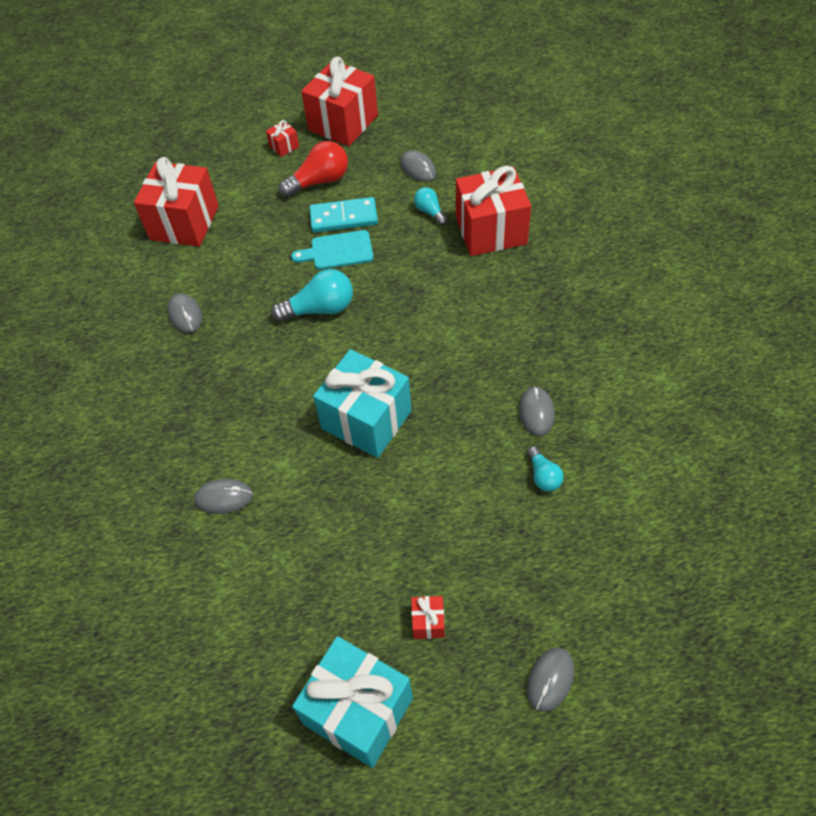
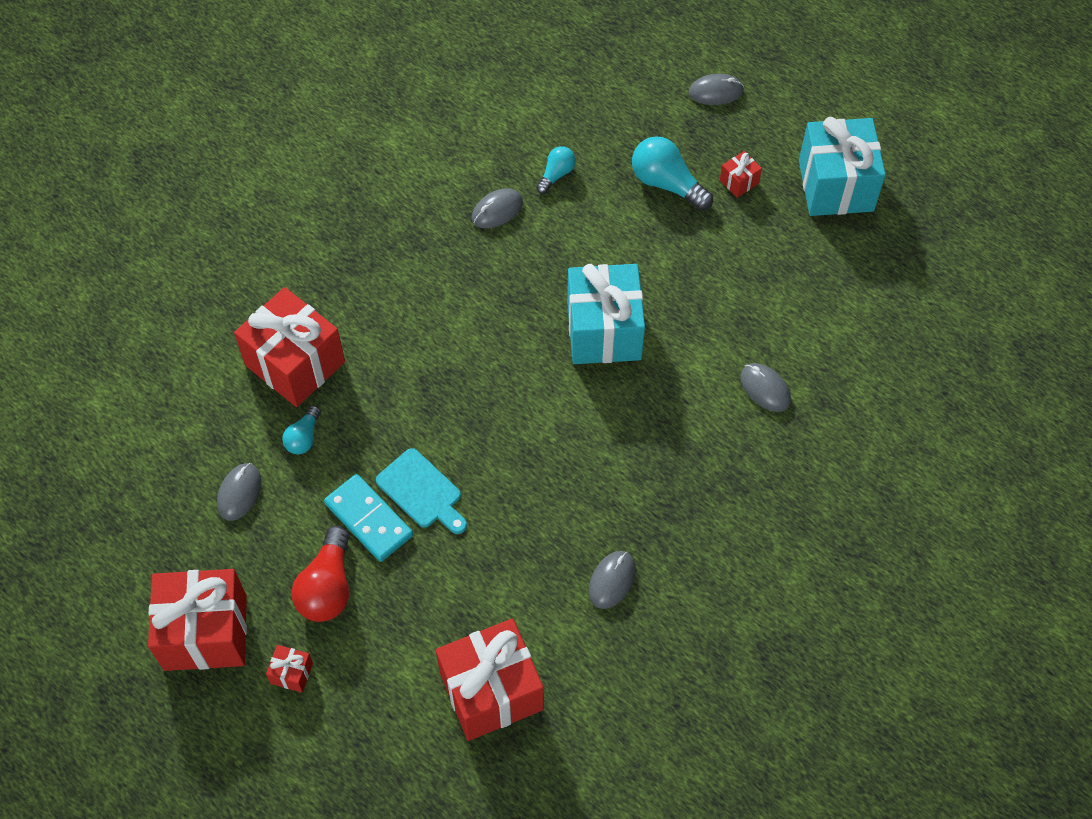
camera: 130 degrees left, 5 degrees up
turquoise light bulb [271,269,353,322] -> turquoise light bulb moved to [632,136,713,211]
red light bulb [279,141,348,198] -> red light bulb turned 105 degrees counterclockwise [292,526,350,622]

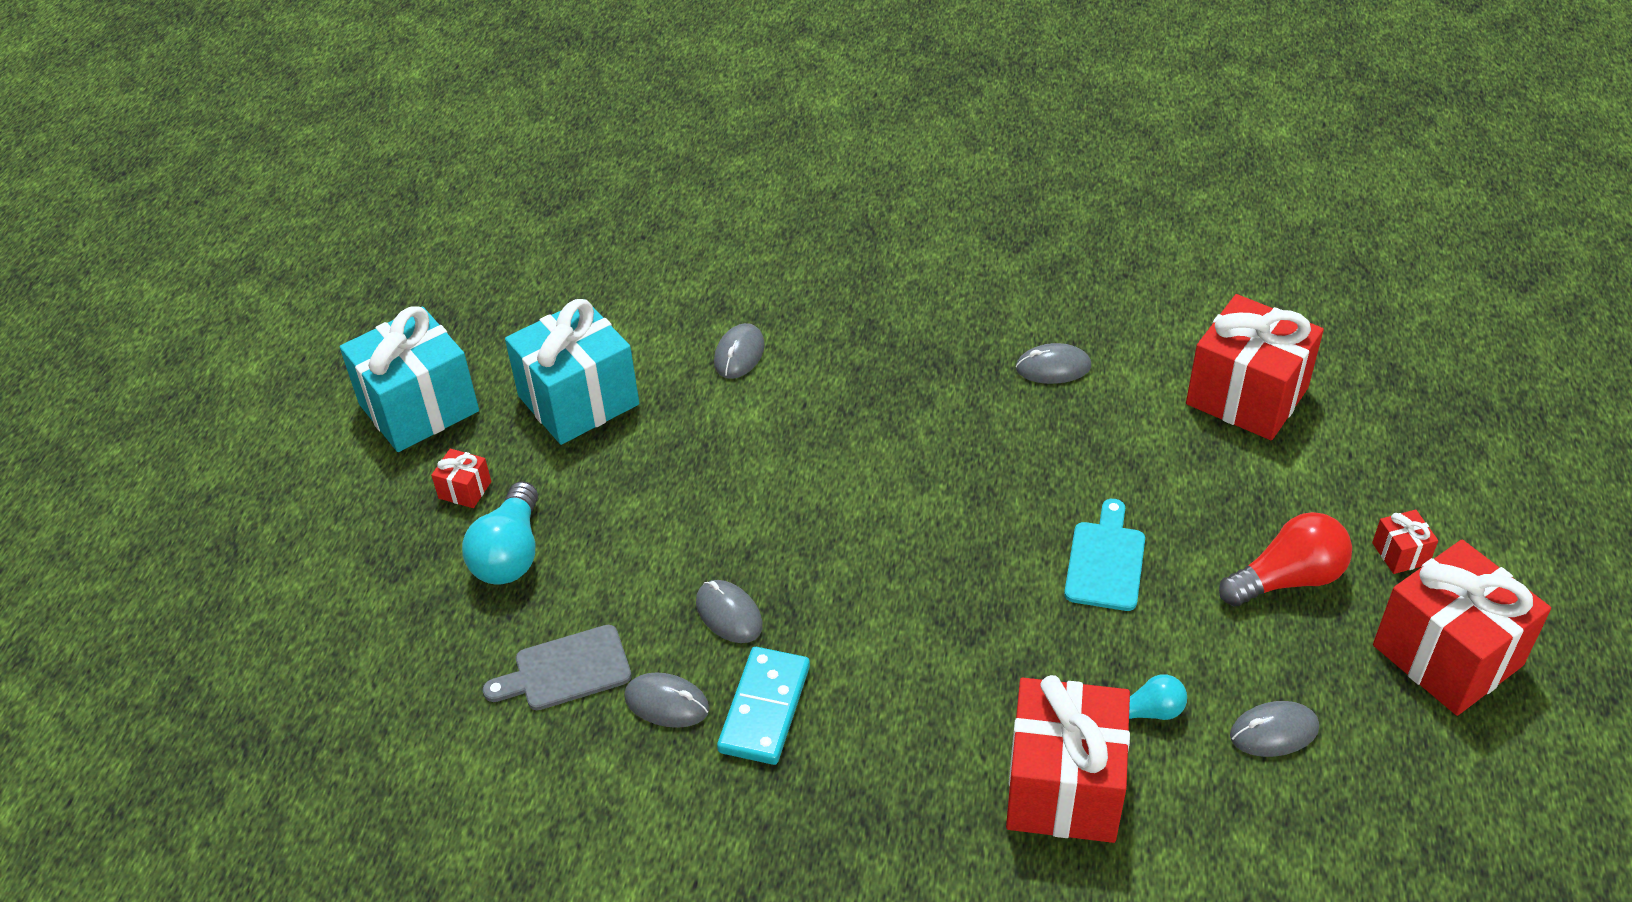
camera: 120 degrees left, 15 degrees down
turquoise domino [324,474,413,562] -> turquoise domino moved to [717,647,810,765]
turquoise light bulb [536,146,576,194] -> grey cutting board [483,625,631,710]
turquoise gift [567,264,645,364] -> turquoise gift moved to [505,299,639,445]
grey mouse [688,74,744,105] -> grey mouse moved to [696,580,763,643]

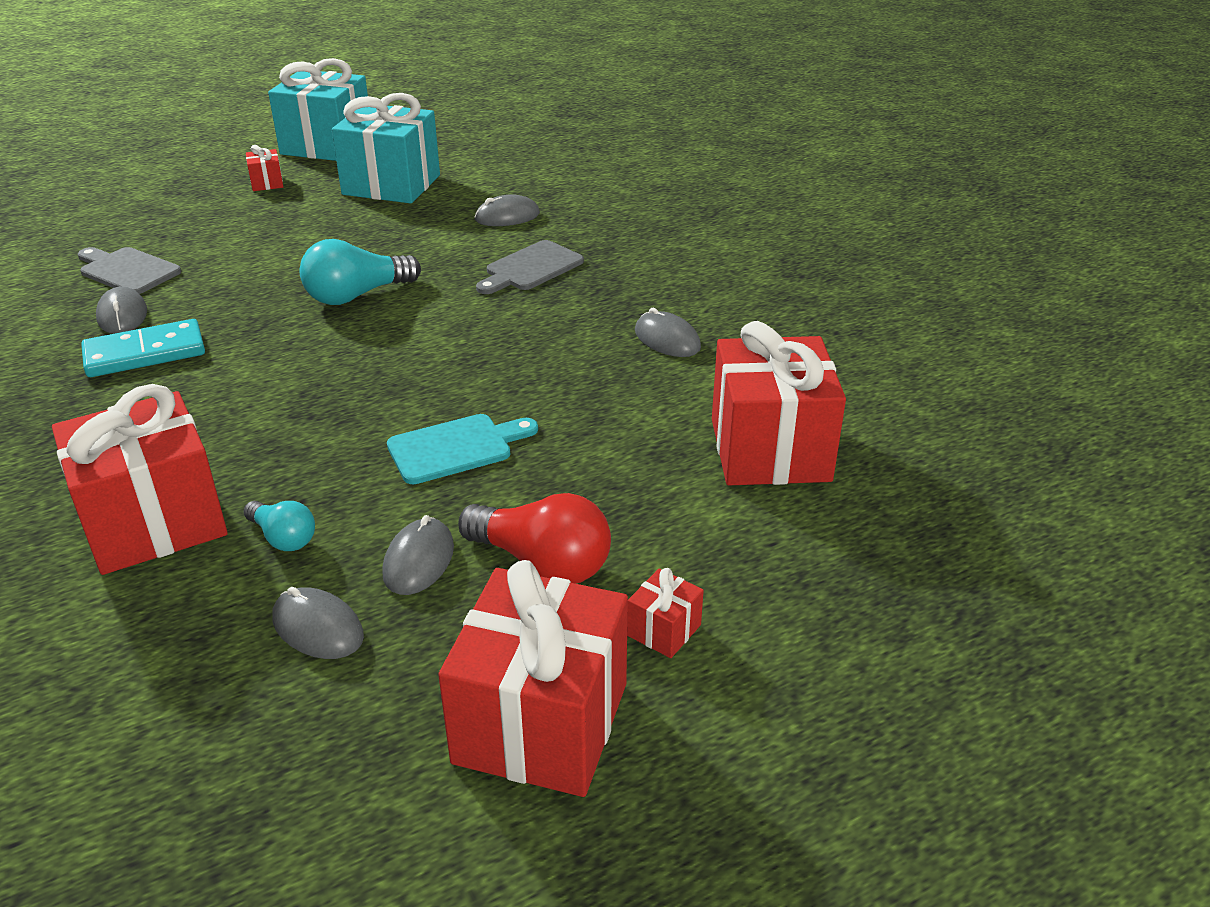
camera: 50 degrees right, 10 degrees down
turquoise light bulb [462,481,538,585] -> turquoise light bulb moved to [300,239,421,305]
grey mouse [696,580,763,643] -> grey mouse moved to [382,515,454,595]
none -> grey cutting board [476,240,584,294]

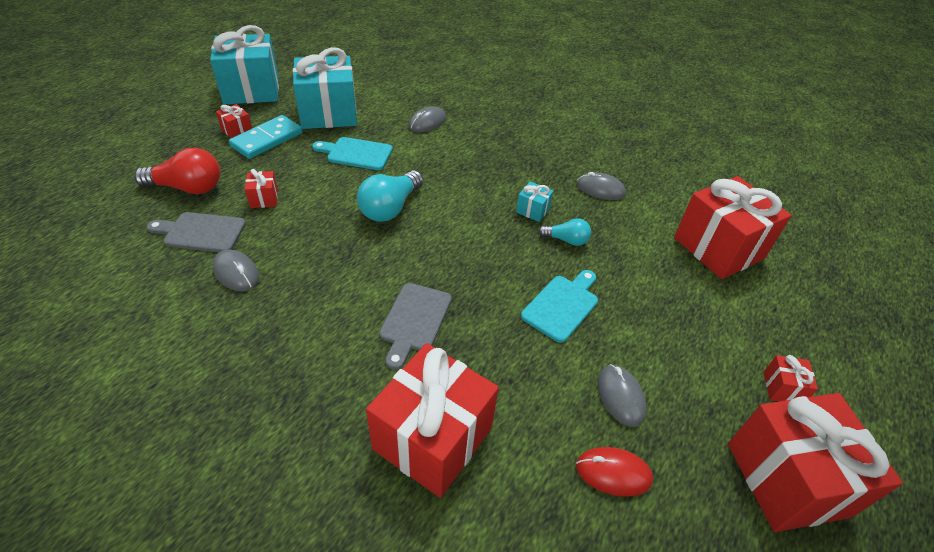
camera: 30 degrees left, 10 degrees up
turquoise domino [81,319,205,377] -> turquoise domino moved to [229,115,303,159]
turquoise light bulb [244,501,315,551] -> turquoise light bulb moved to [538,218,591,246]
grey mouse [273,587,364,659] -> red mouse [576,447,653,497]
red light bulb [458,493,611,584] -> red light bulb moved to [134,148,220,194]
grey cutting board [476,240,584,294] -> grey cutting board moved to [379,283,452,370]
none -> red gift [245,169,278,208]
none -> turquoise cutting board [312,137,393,170]
none -> turquoise gift [516,182,553,222]

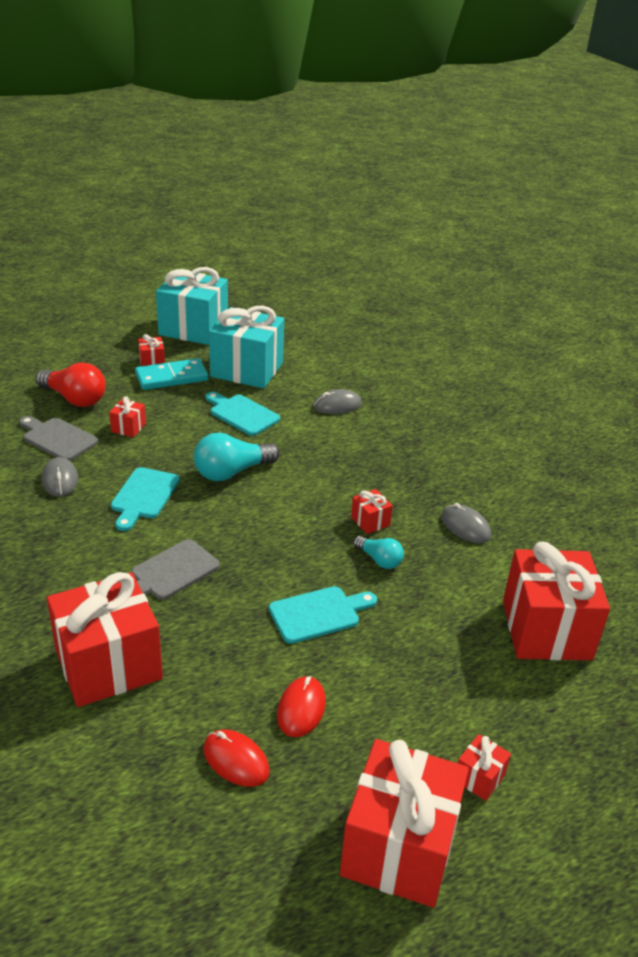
camera: 30 degrees right, 10 degrees down
turquoise gift [516,182,553,222] -> red gift [351,489,393,534]
grey mouse [597,364,646,427] -> red mouse [277,676,326,737]
none -> turquoise cutting board [111,467,180,531]

